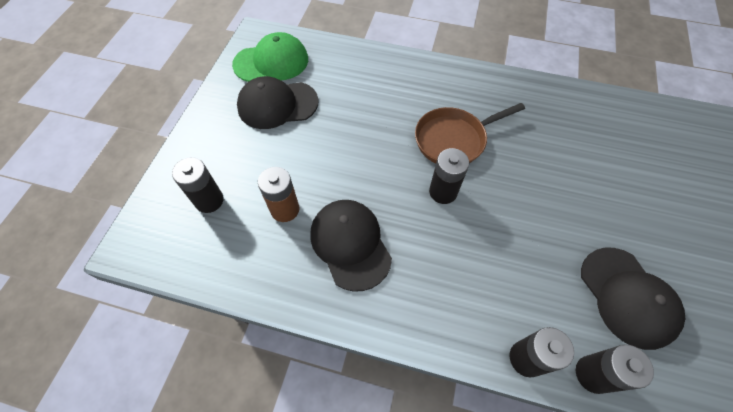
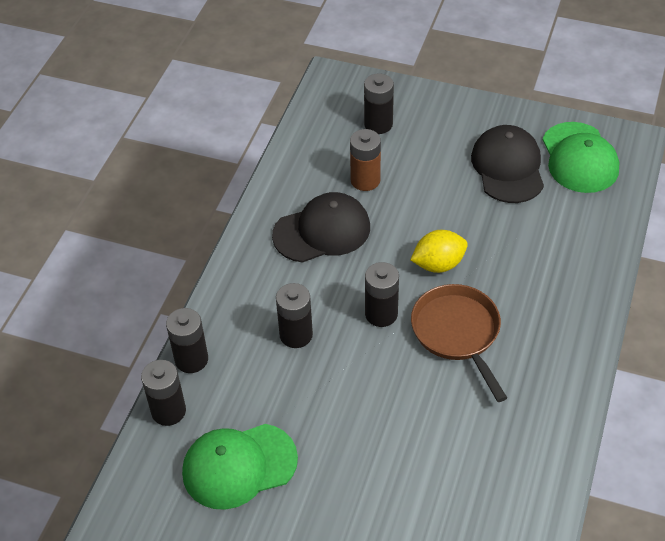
camera: 95 degrees right, 10 degrees down
black cap [581,248,686,350] -> green cap [182,424,298,510]
none -> black battery [276,283,313,348]
none -> yellow lemon [410,230,468,273]

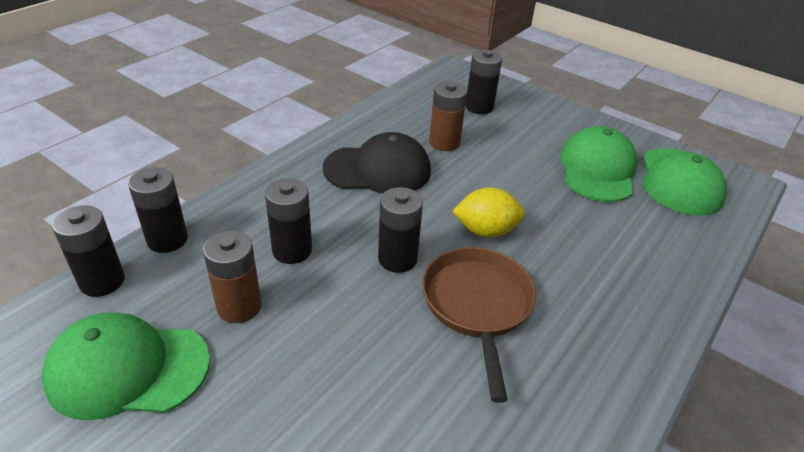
camera: 15 degrees right, 10 degrees down
black cap [471,125,544,203] -> green cap [560,126,638,202]
none -> brown battery [203,231,262,323]

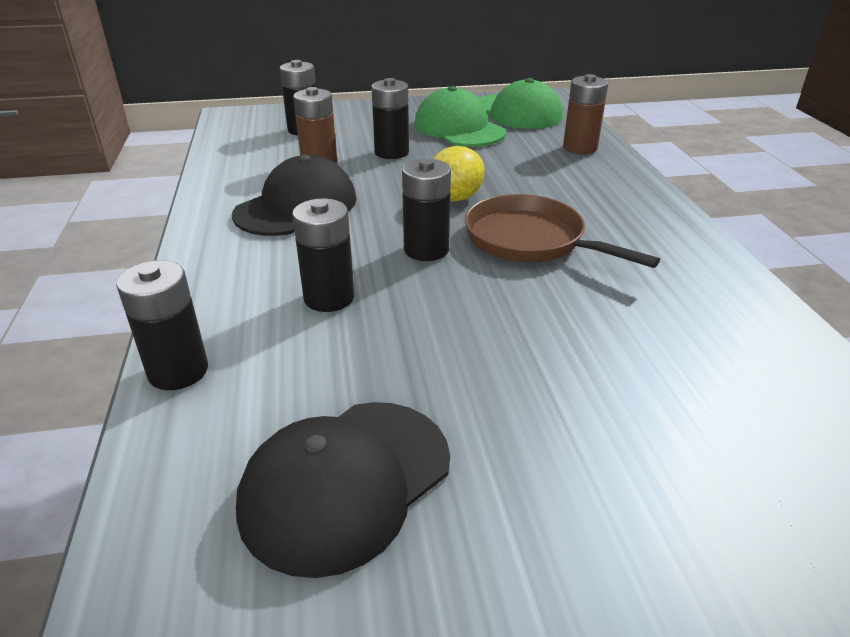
camera: 45 degrees left, 5 degrees down
green cap [42,312,210,420] -> black cap [236,402,450,578]
black battery [52,206,125,297] -> black battery moved to [371,78,409,159]
brown battery [203,231,262,323] -> brown battery moved to [563,74,608,154]

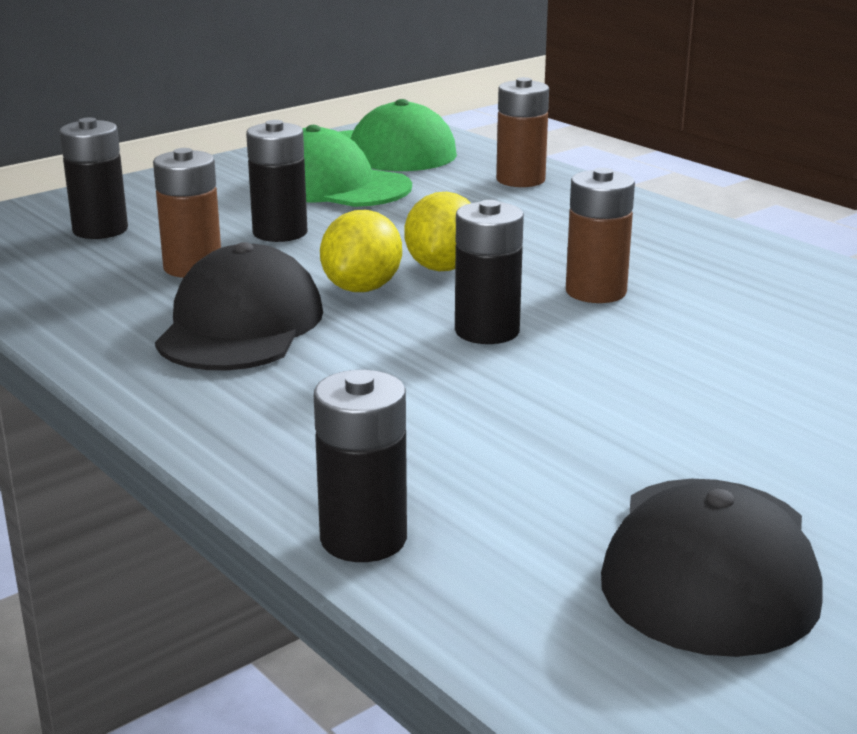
camera: 30 degrees left, 10 degrees down
black battery [292,199,354,312] -> none
brown pan [465,194,660,268] -> brown battery [566,168,635,303]
none -> yellow lemon [320,210,402,292]

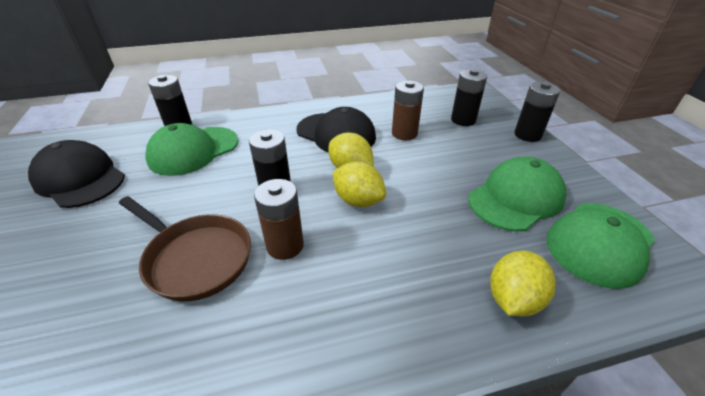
camera: 115 degrees right, 15 degrees up
black battery [246,120,307,242] -> black battery moved to [514,82,560,142]
brown battery [496,77,549,187] -> yellow lemon [490,251,556,316]
none -> brown pan [119,196,251,301]
none -> green cap [145,123,238,176]

